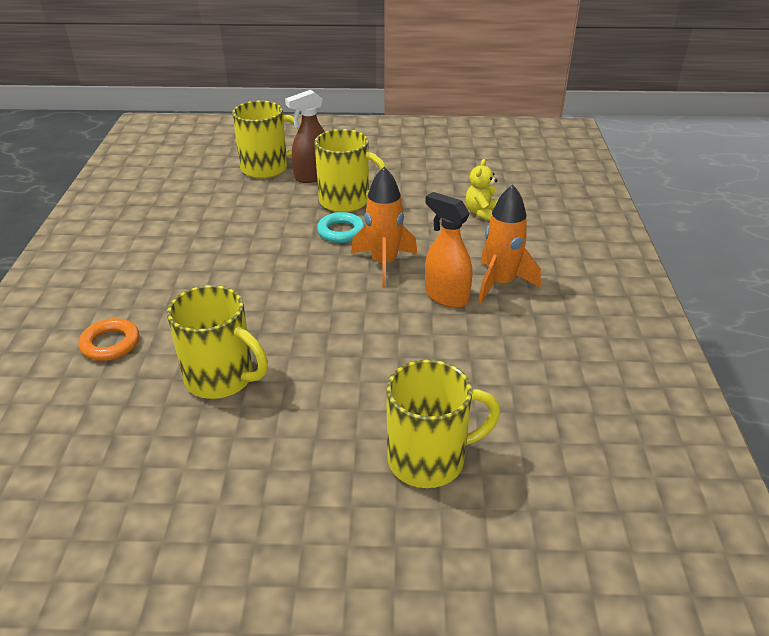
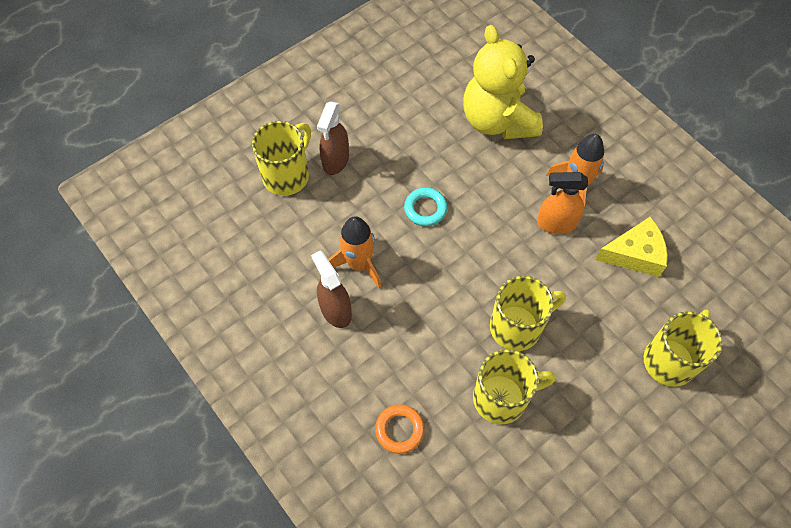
camera: 40 degrees left, 25 degrees up
yellow mug [315,129,388,212] -> yellow mug moved to [490,276,566,351]
orange rocket [351,167,417,287] -> orange rocket moved to [328,216,381,288]
yellow teddy bear [465,159,498,221] -> yellow teddy bear [463,25,543,139], size x2.42
none -> brown spray bottle [311,251,352,328]
none -> yellow cheese [595,217,668,277]

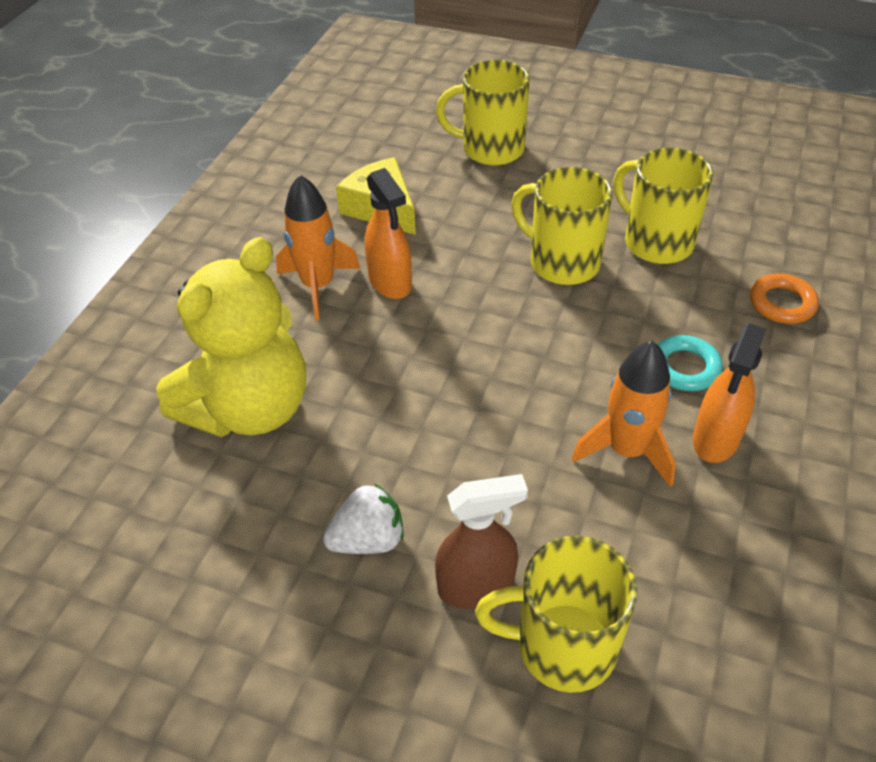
camera: 120 degrees left, 15 degrees down
brown spray bottle [311,251,352,328] -> orange spray bottle [693,323,766,463]
turquoise ring [404,188,447,226] -> turquoise ring moved to [657,335,723,391]
none -> white strawberry [323,483,404,554]

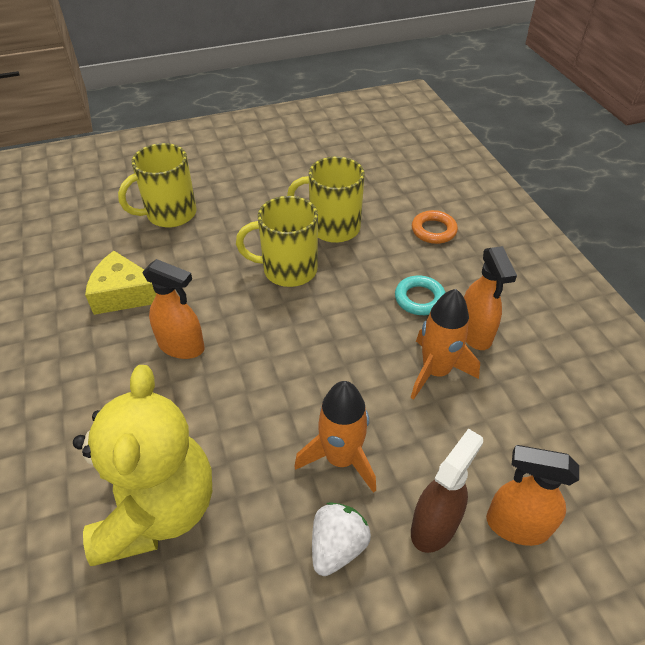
camera: 40 degrees left, 0 degrees up
orange rocket [276,175,361,320] -> orange rocket moved to [294,381,376,493]
yellow mug [475,536,637,693] -> orange spray bottle [486,445,579,546]

